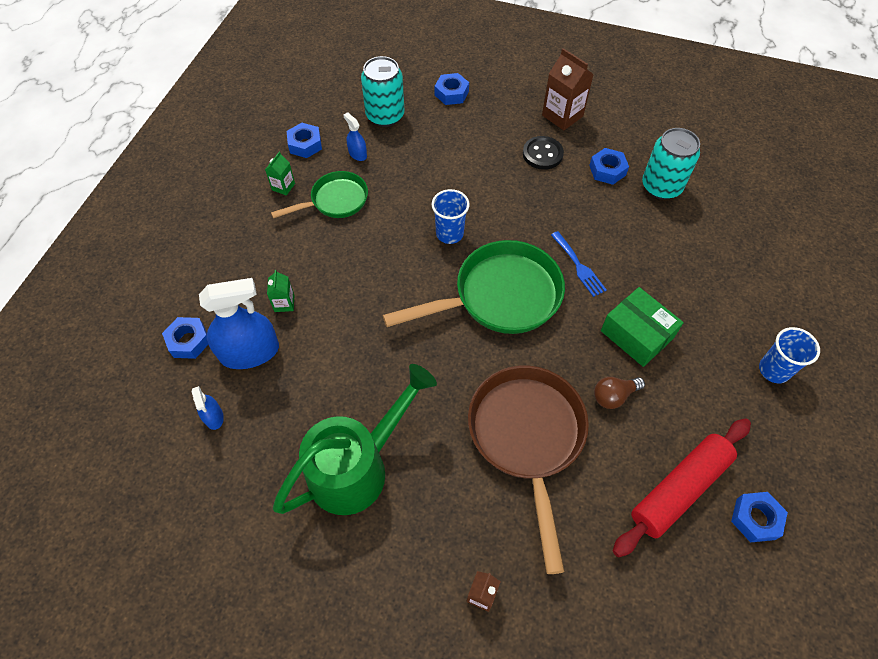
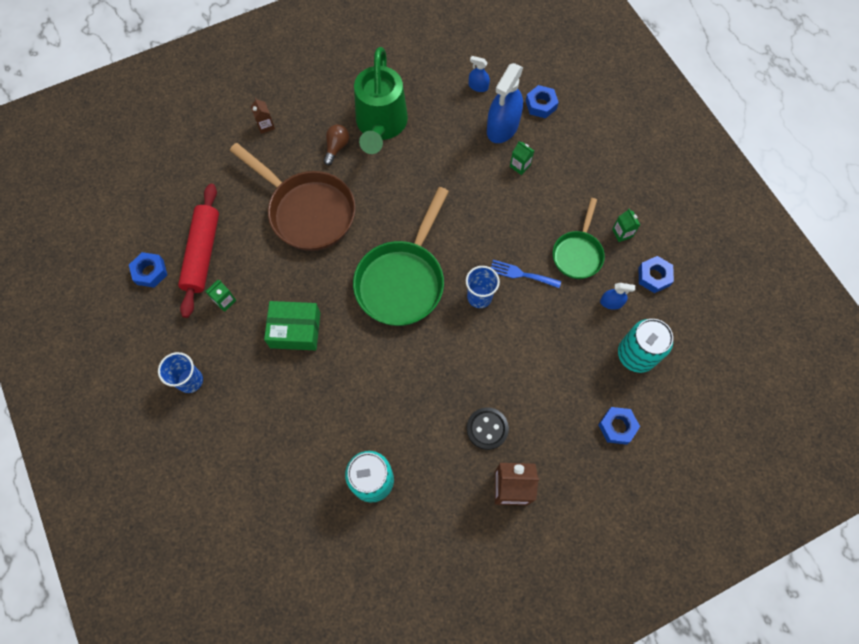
camera: 135 degrees right, 10 degrees up
blue fork [551,231,607,297] -> blue fork moved to [491,260,561,288]
blue nut [589,148,629,185] -> none
brown light bulb [594,377,645,409] -> brown light bulb moved to [324,124,349,165]
none -> green carton [205,280,236,312]

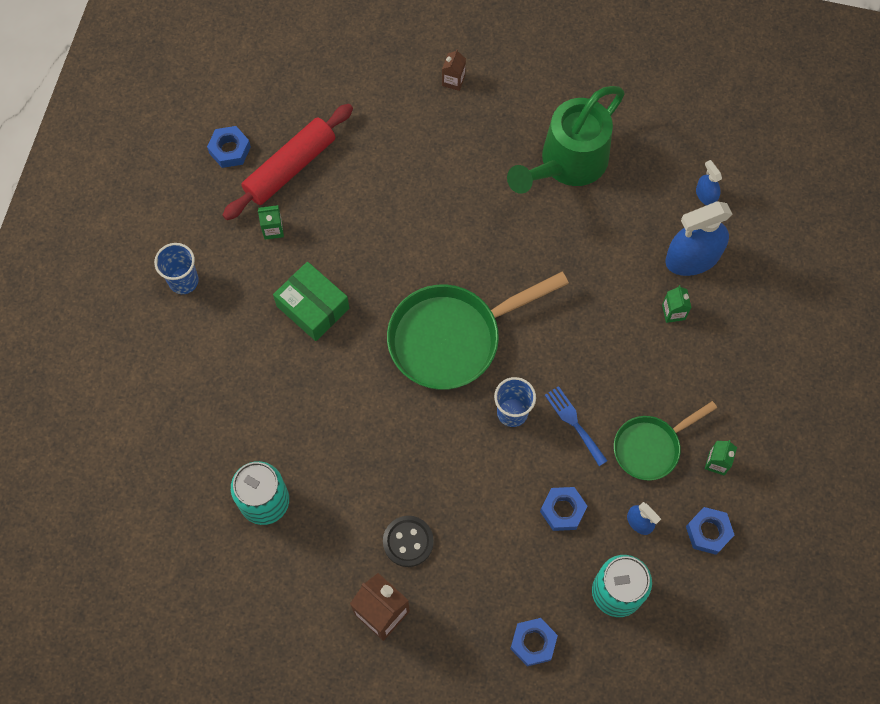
camera: 40 degrees right, 0 degrees up
brown pan [230,143,356,251] -> none
brown light bulb [324,124,349,165] -> none
blue nut [526,85,559,118] -> blue nut moved to [540,487,587,531]

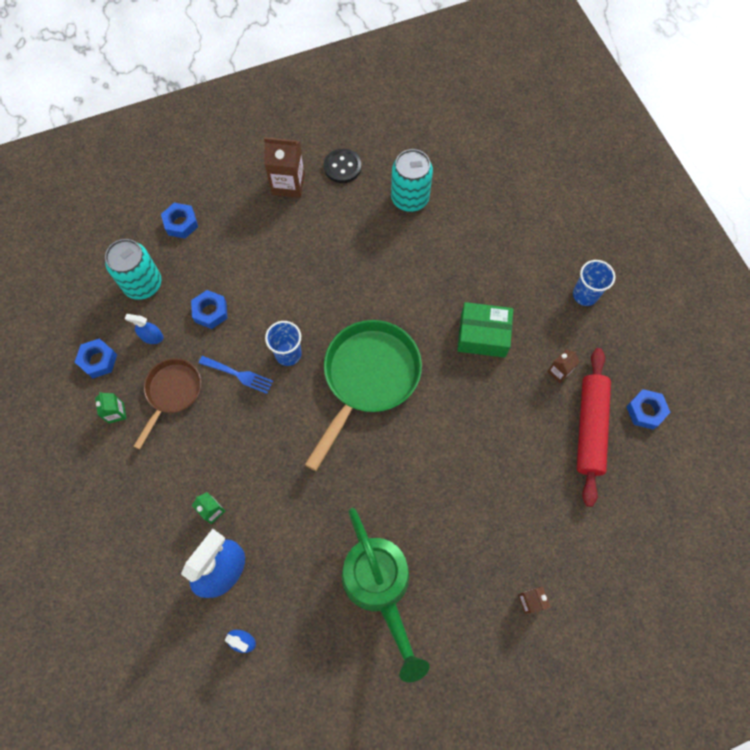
camera: 145 degrees right, 0 degrees up
green carton [258,205,284,240] -> brown carton [547,350,580,383]
black button [383,516,434,567] -> black button moved to [324,149,361,183]
green watering can [507,86,625,194] -> green watering can turned 150 degrees clockwise [342,508,429,682]
green pan [614,401,717,480] -> brown pan [133,358,201,449]

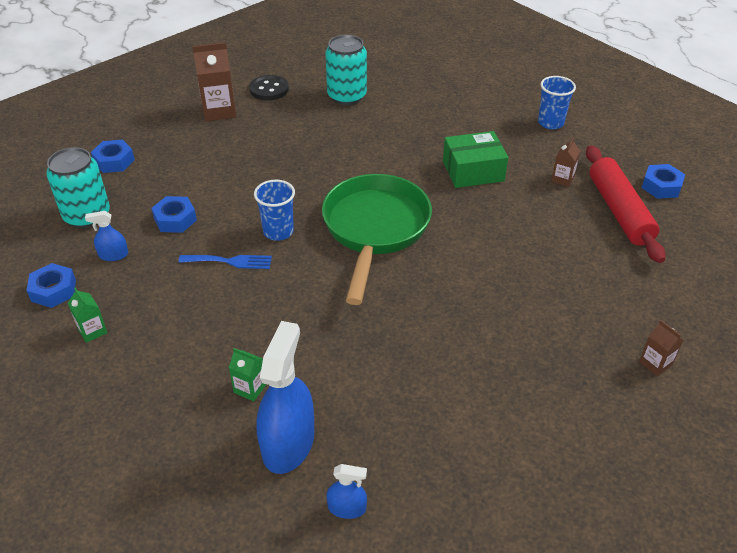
camera: 20 degrees left, 25 degrees down
brown pan [133,358,201,449] -> none
green watering can [342,508,429,682] -> none

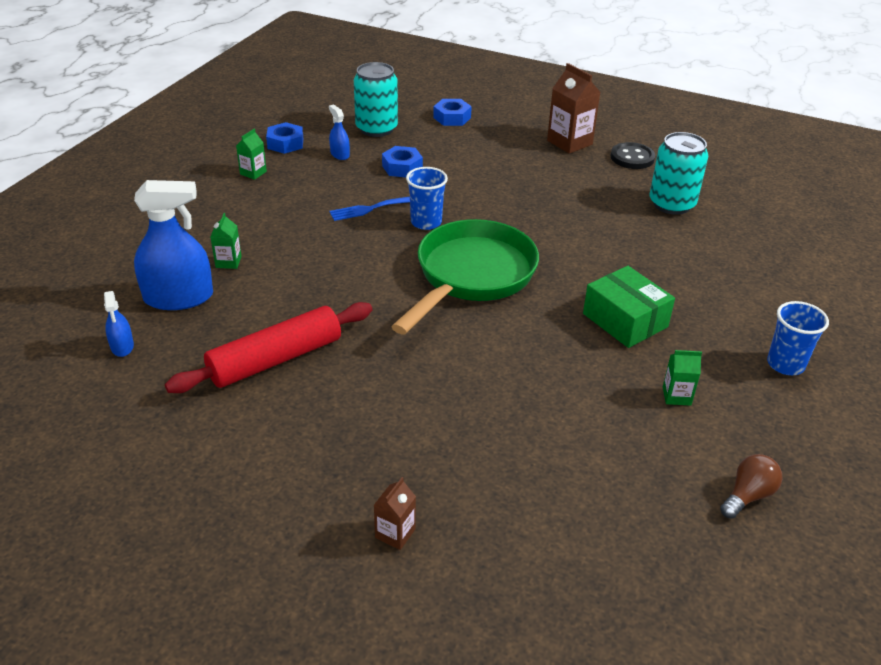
camera: 65 degrees right, 5 degrees down
blue fork [178,255,272,269] -> blue fork turned 90 degrees clockwise [329,197,410,221]
green pan [322,174,432,305] -> green pan turned 45 degrees counterclockwise [391,219,539,334]
brown carton [551,138,580,187] -> green carton [663,350,702,406]
red rolling pin [586,145,666,263] -> red rolling pin moved to [165,302,372,393]
blue nut [642,164,685,199] -> brown light bulb [720,454,782,519]

